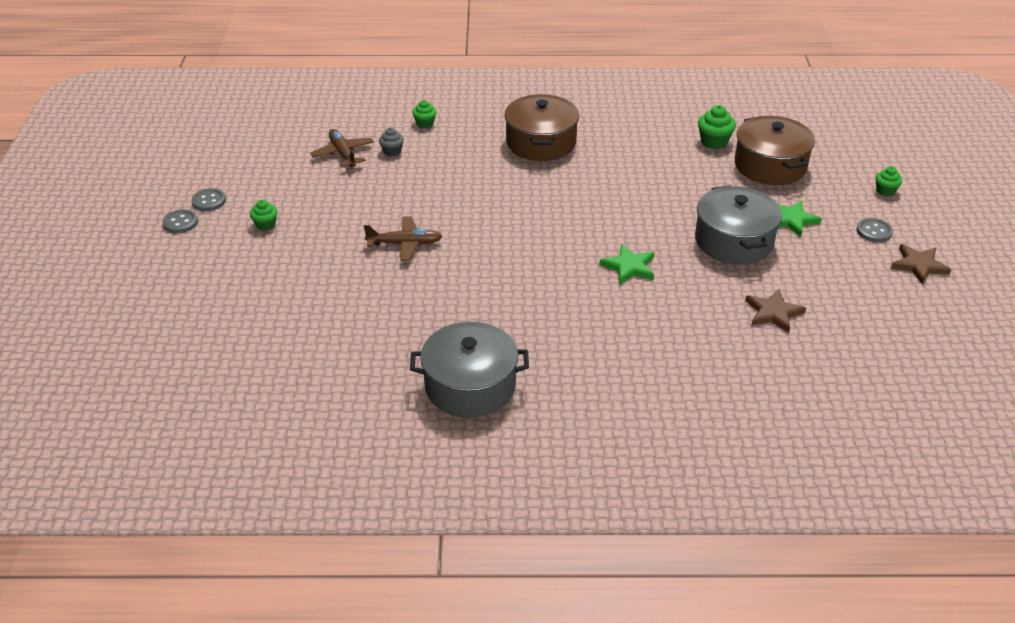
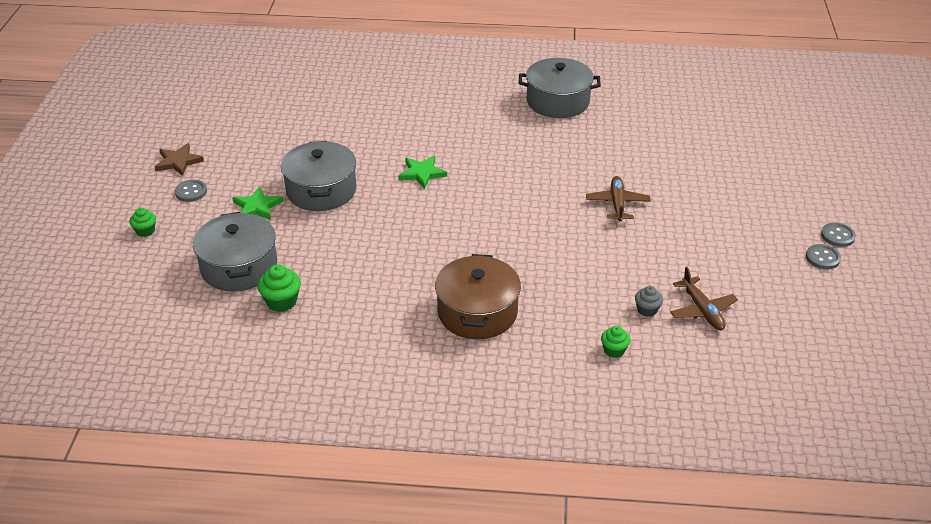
camera: 175 degrees left, 0 degrees up
green cupcake [250,200,277,231] -> none
brown plane [364,216,442,261] -> brown plane turned 90 degrees clockwise [586,176,651,222]
brown pot [735,116,815,185] -> grey pot [193,212,277,291]
brown star [745,289,806,333] -> none

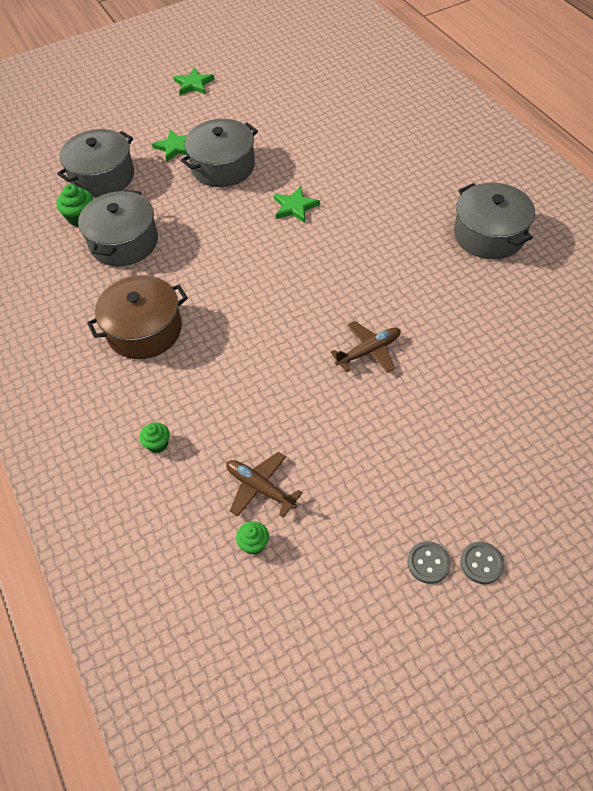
camera: 60 degrees right, 15 degrees up
green cupcake [129,208,156,237] -> green cupcake moved to [236,521,269,555]
brown star [155,143,204,176] -> green star [174,67,215,95]
grey button [175,180,207,202] -> none
grey cupcake [635,286,663,317] -> none
brown plane [670,267,738,330] -> brown plane turned 90 degrees clockwise [226,452,303,518]
none -> grey pot [78,190,158,266]

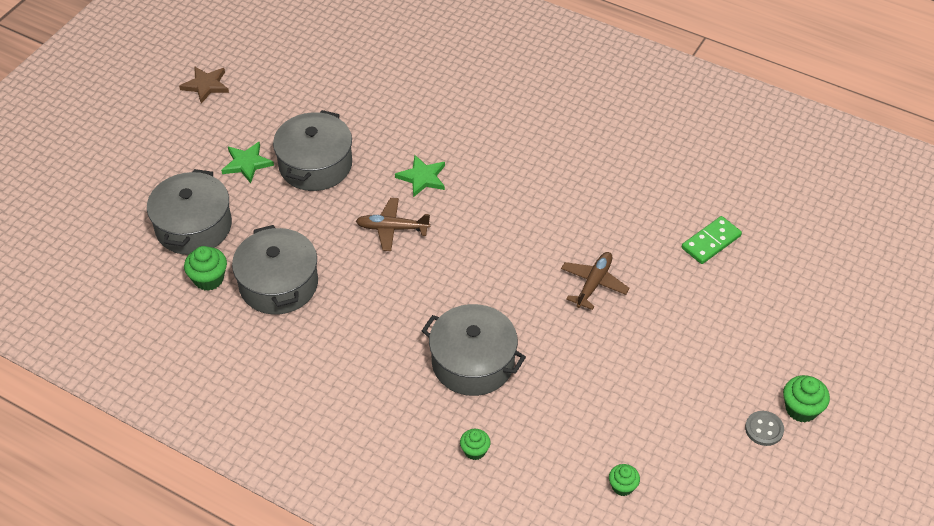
camera: 35 degrees left, 5 degrees down
brown pot [87,275,188,359] -> none
green star [174,67,215,95] -> brown star [179,66,229,104]
brown plane [226,452,303,518] -> brown plane moved to [356,198,430,251]
grey pot [454,183,535,259] -> grey pot moved to [422,304,526,396]
grey button [460,542,504,584] -> green cupcake [783,375,830,423]
none -> green domino [682,216,742,264]

